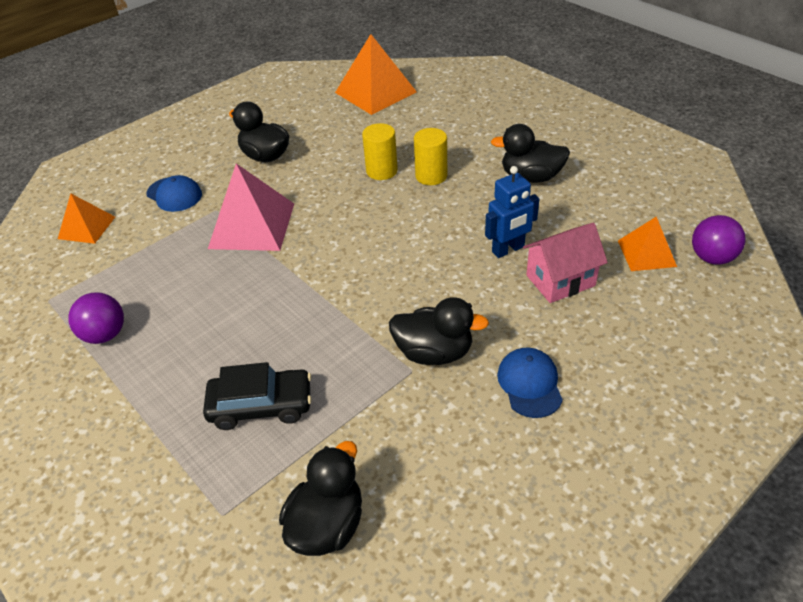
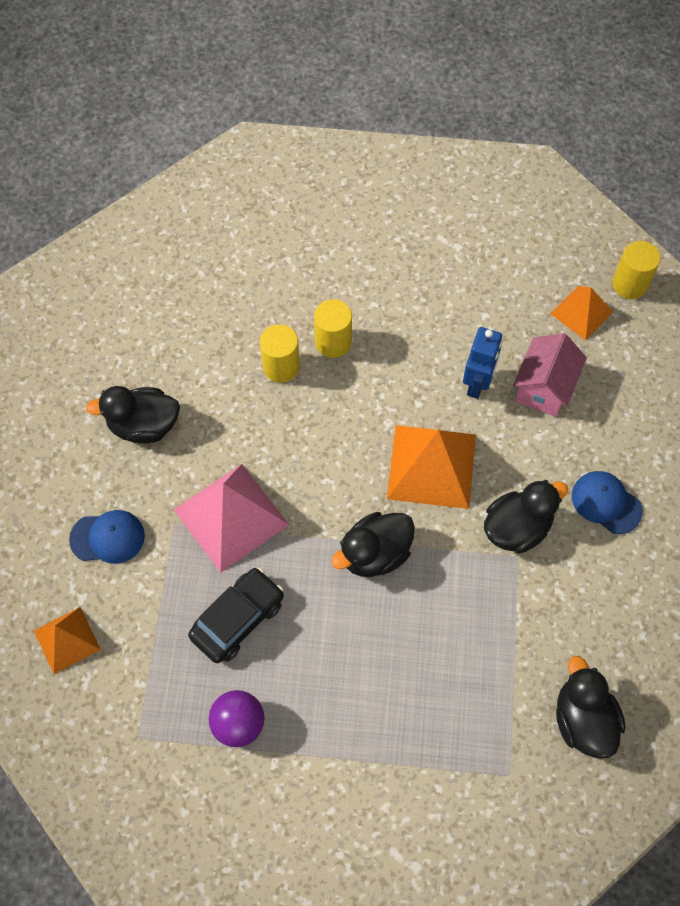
camera: 45 degrees left, 20 degrees up
black car [203,362,312,430] -> black car moved to [188,568,284,663]
orange pyramid [335,34,417,115] -> orange pyramid moved to [387,425,476,509]
black duck [491,124,570,183] -> black duck moved to [331,512,415,577]
purple ball [692,215,746,265] -> yellow cylinder [612,241,661,299]

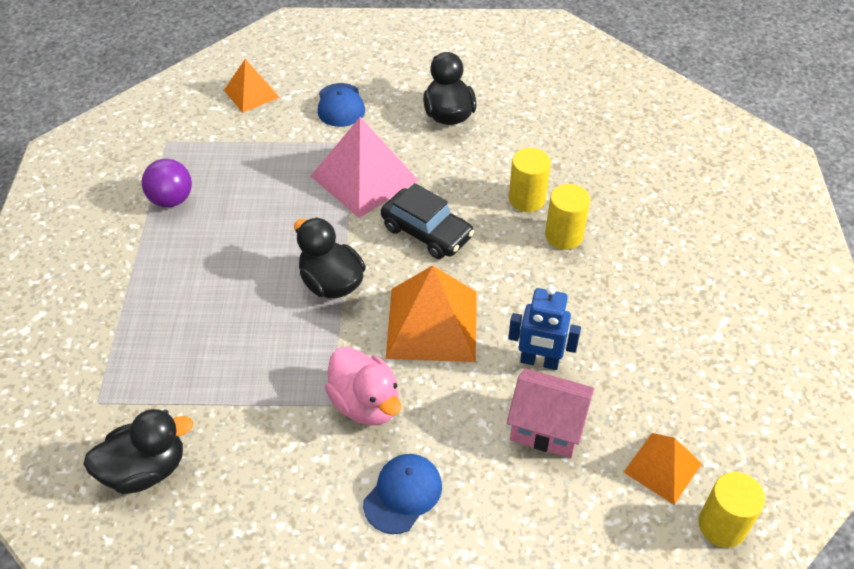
camera: 85 degrees right, 15 degrees down
black car [188,568,284,663] -> black car moved to [381,183,474,259]
black duck [484,480,568,554] -> pink duck [325,346,401,426]

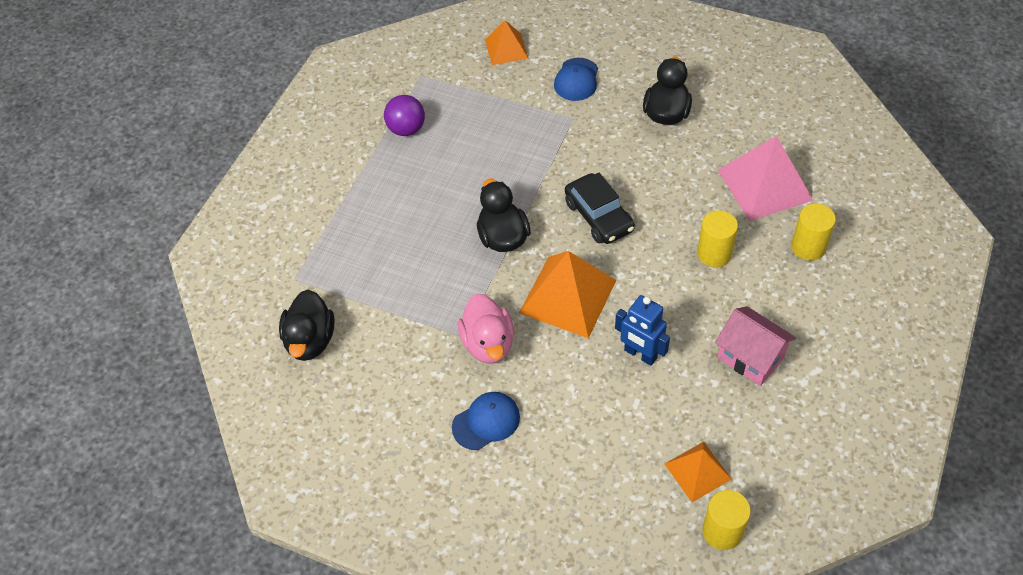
camera: 25 degrees right, 5 degrees up
black duck [83,409,193,494] -> black duck turned 90 degrees clockwise [279,290,334,361]
pink pyramid [311,117,419,218] -> pink pyramid moved to [718,136,813,221]
pink house [507,369,594,458] -> pink house moved to [715,306,796,386]
yellow cylinder [509,148,551,212] -> yellow cylinder moved to [791,203,836,260]

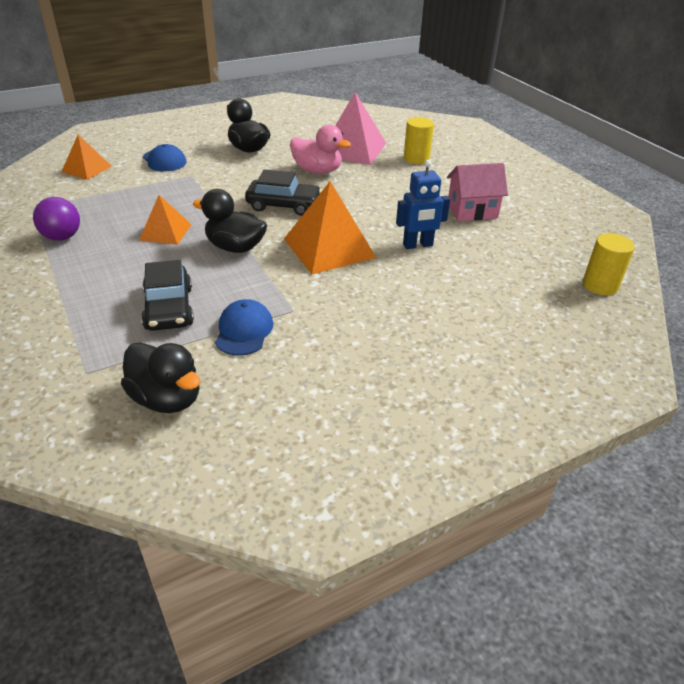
camera: 55 degrees left, 15 degrees down
blue cap [452,392,520,450] -> blue cap moved to [215,299,273,356]
pink duck [458,293,514,364] -> pink duck moved to [290,124,351,174]
orange pyramid [665,442,732,502] -> orange pyramid moved to [139,195,192,245]
yellow cylinder [697,210,738,267] -> none
none -> black car [141,260,194,331]

